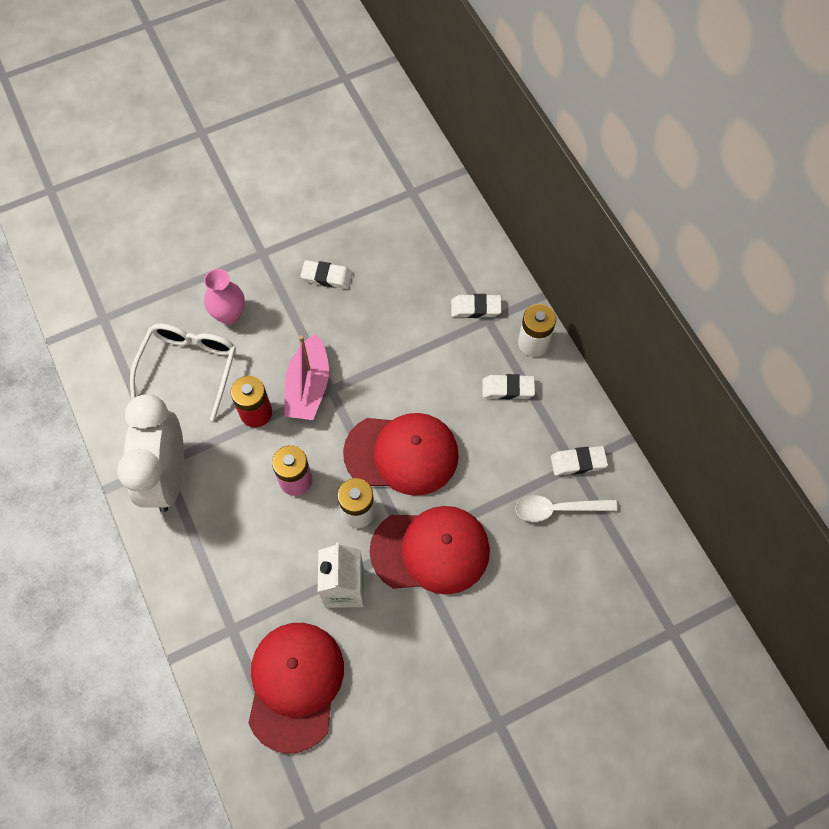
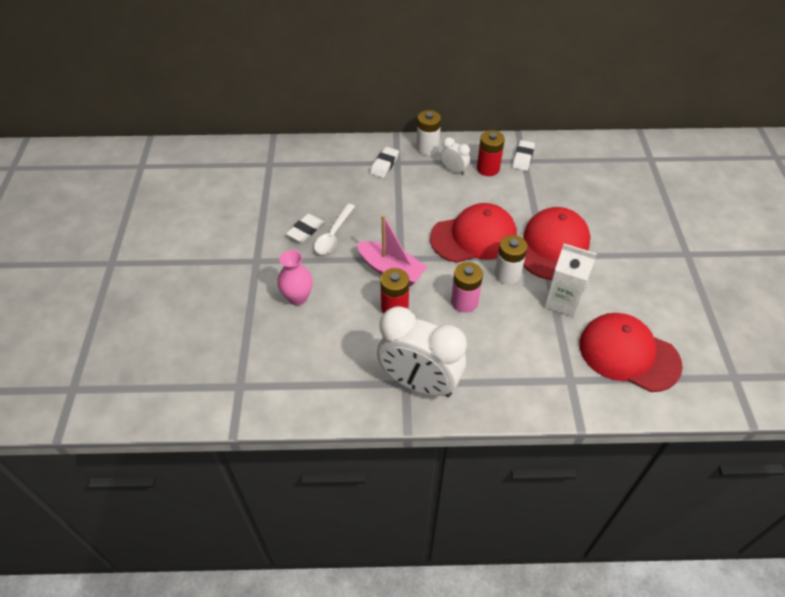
camera: 65 degrees left, 15 degrees down
white glasses [130,323,236,421] -> none
red cap [343,413,459,496] -> red cap turned 45 degrees clockwise [430,203,517,263]
white eraser [482,374,535,399] -> white clock [441,137,470,175]
white spoon [515,495,618,522] -> white spoon moved to [314,203,355,255]
none -> red battery [477,130,505,176]

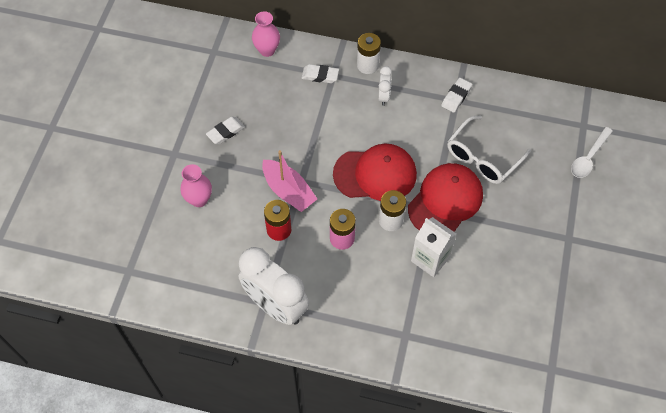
camera: 15 degrees right, 10 degrees up
white spoon [314,203,355,255] -> white spoon moved to [571,127,613,178]
white eraser [370,147,399,178] -> white eraser turned 60 degrees clockwise [301,64,339,83]
white clock [441,137,470,175] -> white clock turned 45 degrees clockwise [378,66,392,106]
red battery [477,130,505,176] -> none
red cap [579,313,683,392] -> none
none -> pink vase [252,11,280,57]
none -> white glasses [447,115,531,184]

